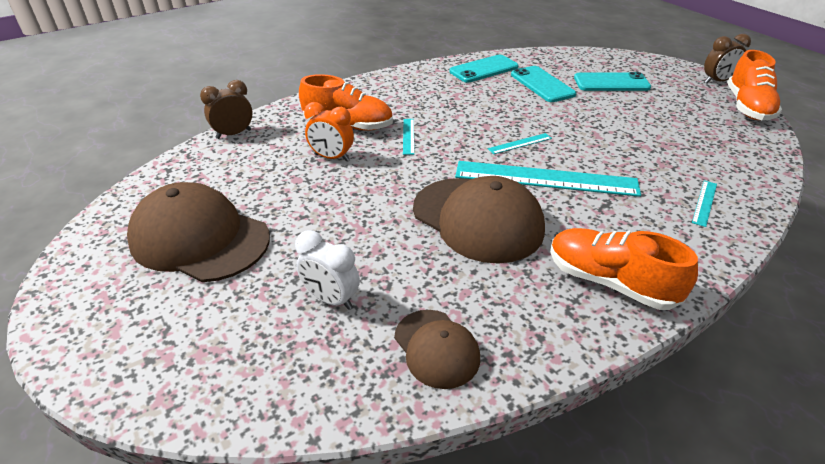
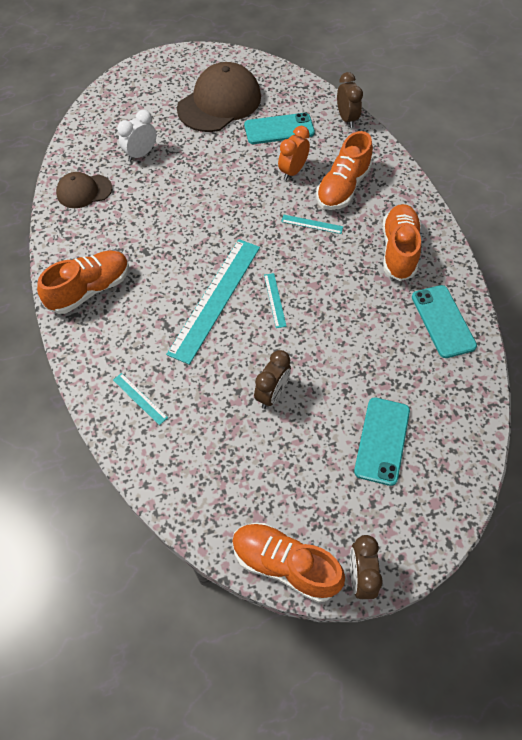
camera: 105 degrees right, 20 degrees up
brown cap [413,176,545,264] -> none
turquoise phone [511,66,576,102] -> turquoise phone moved to [244,113,315,144]
none -> brown clock [254,350,291,409]
none -> orange shoe [382,204,421,281]

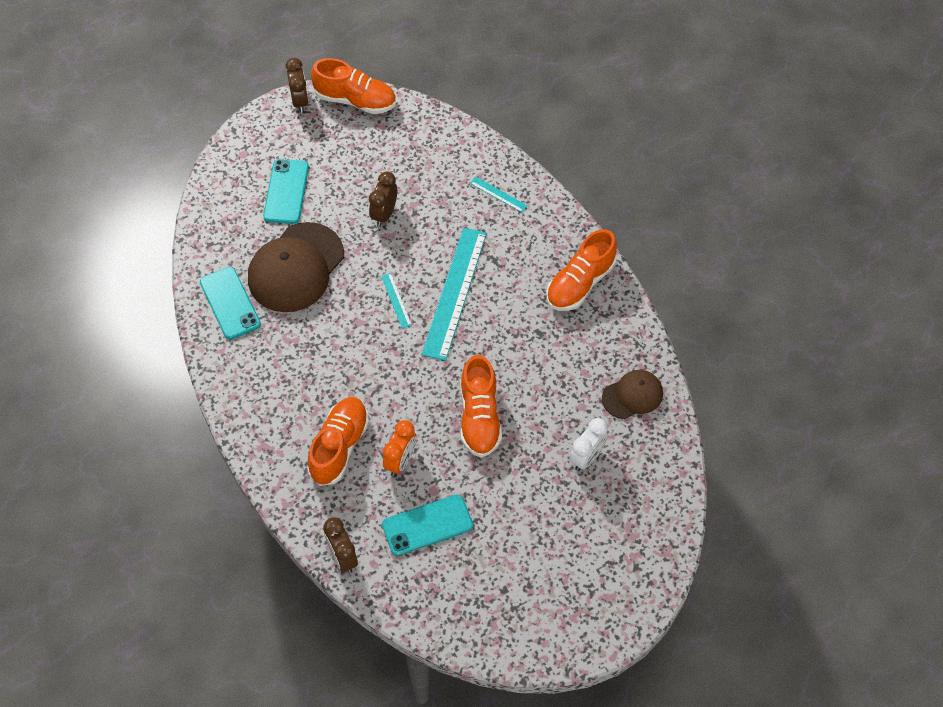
camera: 170 degrees right, 0 degrees up
brown cap [177,62,261,132] -> brown cap moved to [248,222,344,312]
turquoise ruler [281,215,343,234] -> none
orange shoe [382,204,421,281] -> orange shoe moved to [461,355,502,458]

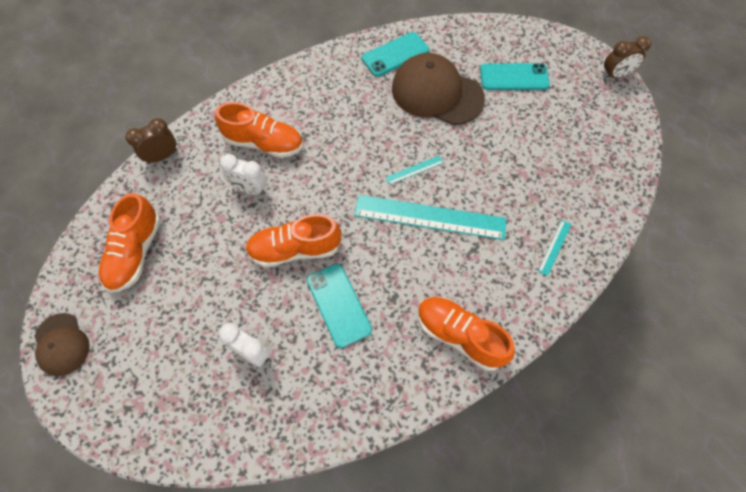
camera: 85 degrees right, 5 degrees up
orange shoe [311,58,396,114] -> orange shoe moved to [99,193,161,293]
brown clock [369,171,397,227] -> none
turquoise phone [382,494,473,556] -> turquoise phone moved to [307,264,372,348]
orange clock [383,420,416,476] -> white clock [220,154,267,195]
brown cap [602,370,663,419] -> brown cap moved to [34,313,89,376]

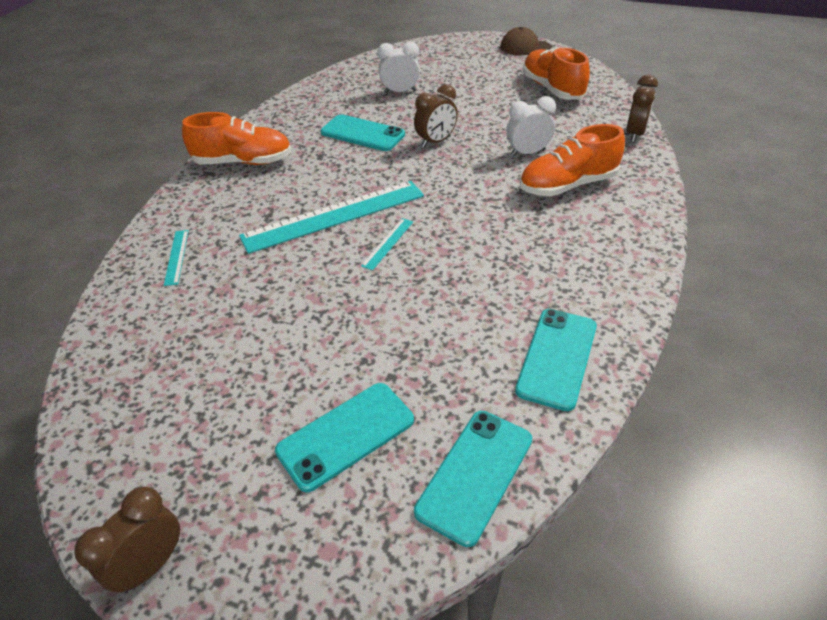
camera: 145 degrees right, 20 degrees down
orange shoe [245,214,341,267] -> brown clock [414,84,458,148]
brown cap [392,53,485,125] -> none
none -> turquoise phone [414,411,532,547]

